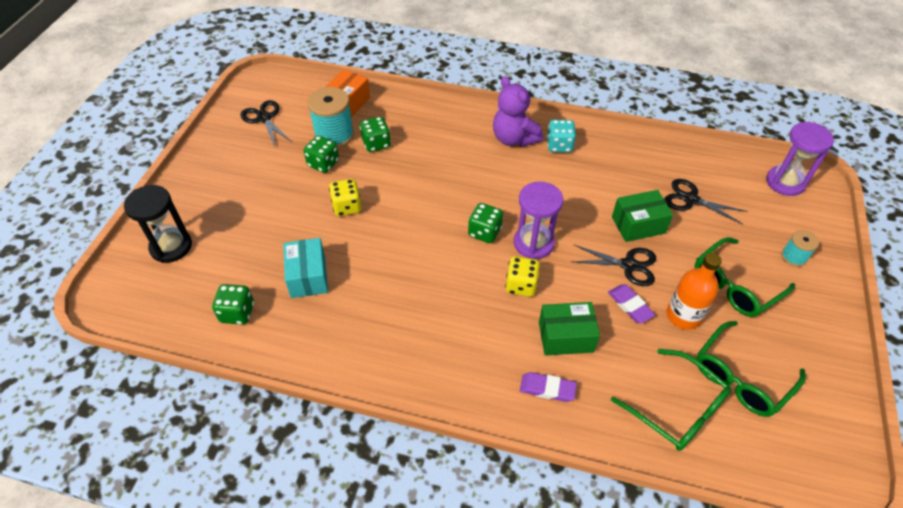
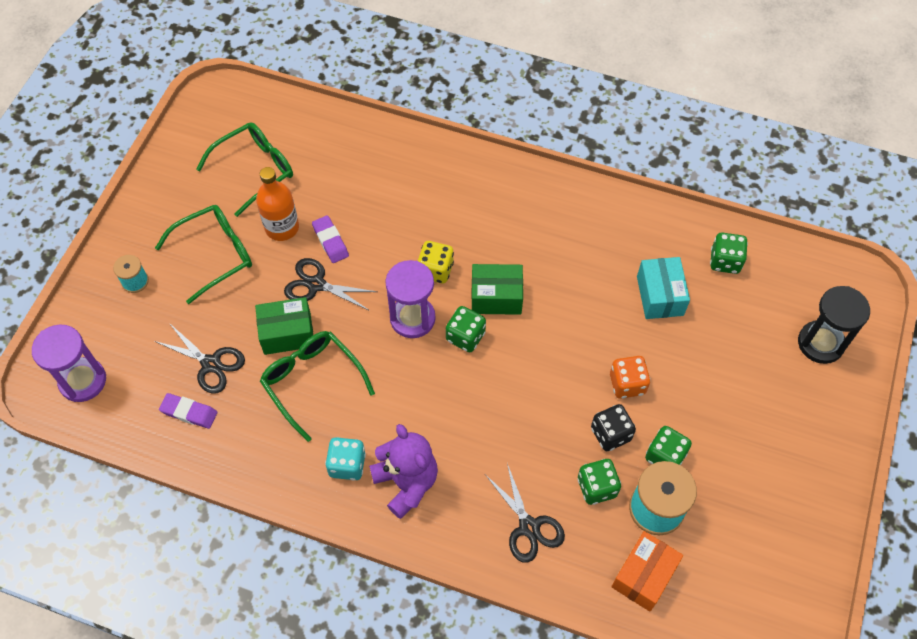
camera: 175 degrees left, 10 degrees up
black scissors [240,100,292,147] -> black scissors moved to [486,463,565,563]
yellow dice [329,179,361,216] -> orange dice [610,356,651,399]
purple eraser [520,372,577,402] -> purple eraser moved to [159,393,217,429]
green box [539,302,600,356] -> green box moved to [471,264,523,315]
green glasses [611,349,731,451] -> green glasses moved to [260,331,375,442]
none -> black dice [591,404,636,451]

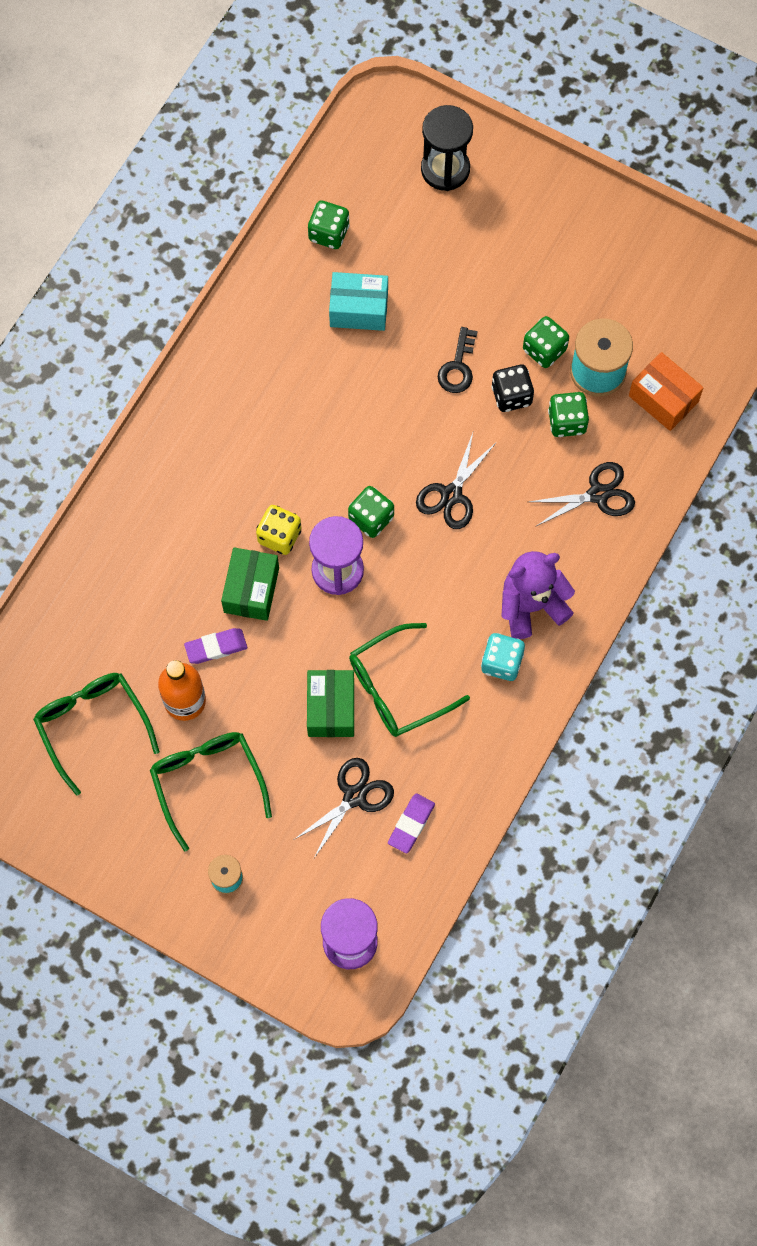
camera: 80 degrees left, 10 degrees up
black scissors [284,258,378,311] -> black scissors moved to [416,433,497,529]
green box [471,264,523,315] -> green box moved to [221,547,279,621]
orange dice [610,356,651,399] -> black key [438,327,477,393]

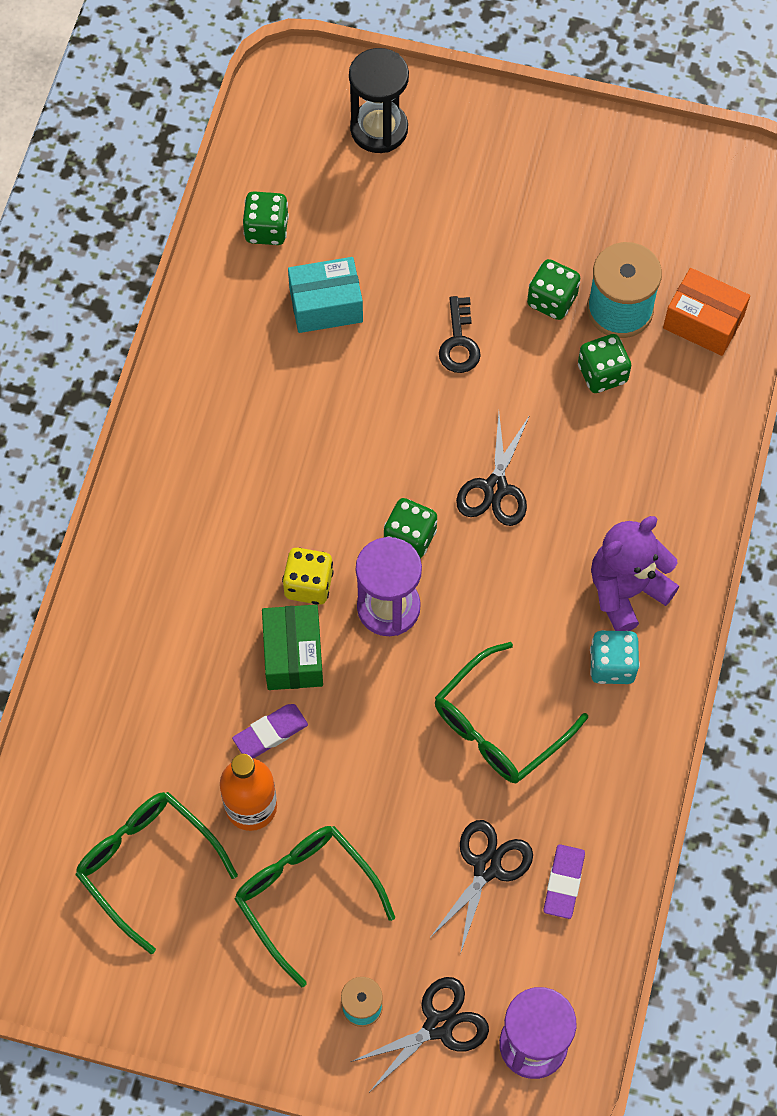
camera: 15 degrees left, 5 degrees down
green box [307,670,354,737] -> none
black dice [491,365,534,412] -> none
black scissors [529,462,635,526] -> black scissors moved to [350,977,489,1091]

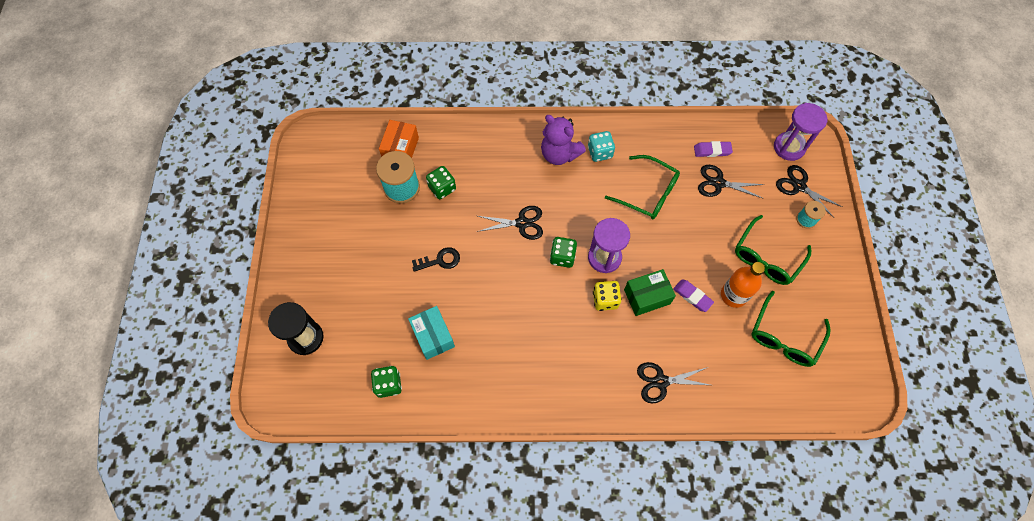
camera: 105 degrees left, 0 degrees up
green dice [527,259,580,320] -> none
none -> black scissors [637,362,710,404]

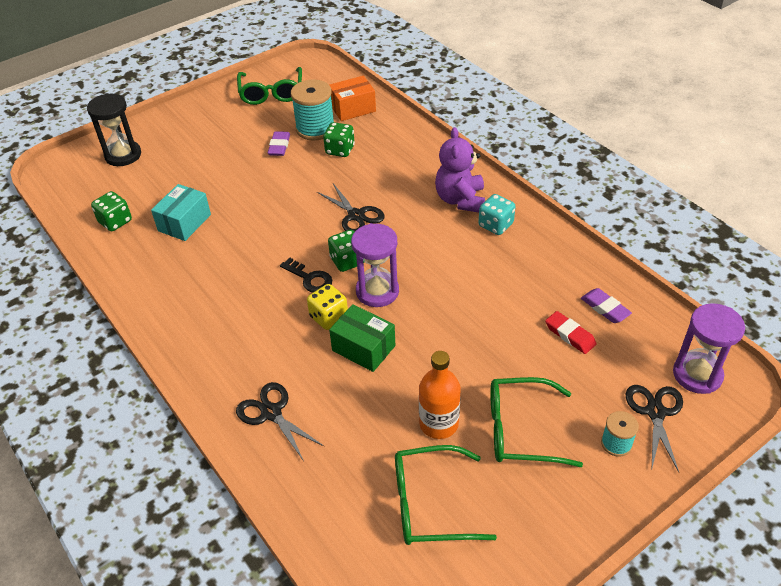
camera: 55 degrees right, 20 degrees down
black key [412,247,460,272] -> black key moved to [280,257,332,292]
green glasses [605,155,680,219] -> green glasses moved to [237,67,302,105]
purple eraser [673,280,714,312] -> purple eraser moved to [268,131,290,156]
black scissors [698,165,765,198] -> red eraser [545,311,597,354]

